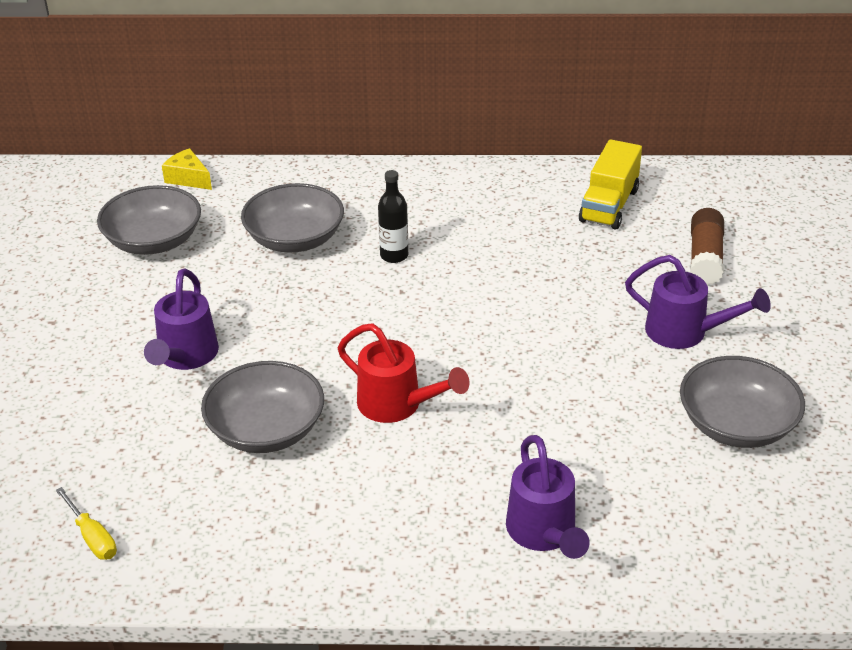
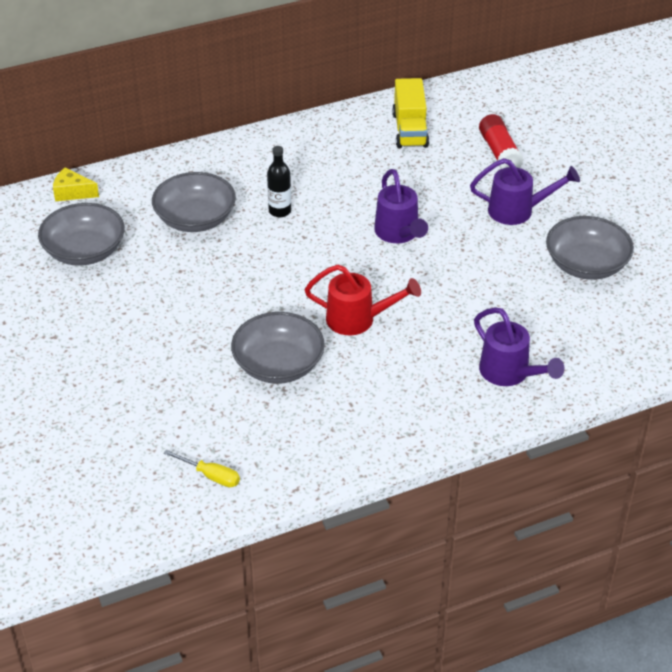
camera: 25 degrees left, 5 degrees up
purple watering can [144,269,219,370] -> purple watering can moved to [374,169,428,243]
brown glue stick [690,208,724,285] -> red glue stick [479,114,523,169]

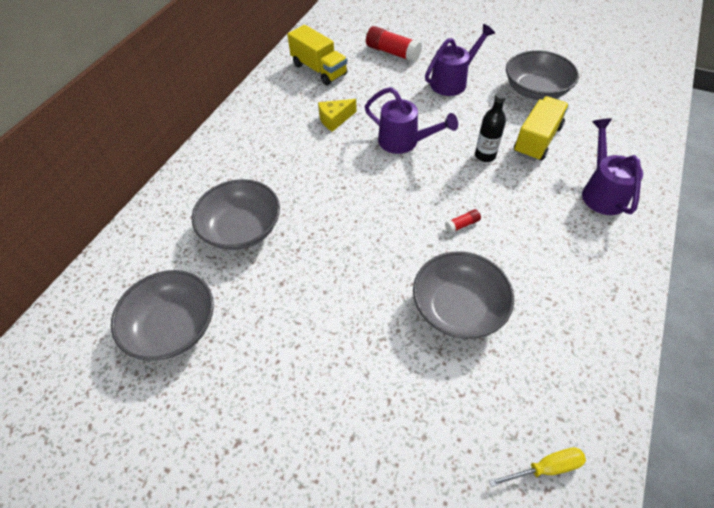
camera: 40 degrees left, 10 degrees up
yellow cheese [53,167,99,202] -> yellow cheese moved to [318,99,357,132]
black bottle [267,146,291,217] -> black bottle moved to [475,92,506,162]
red watering can [305,265,421,335] -> red glue stick [445,209,481,233]
purple watering can [474,307,565,386] -> purple watering can turned 105 degrees counterclockwise [582,118,643,215]
none -> yellow truck [514,96,569,161]

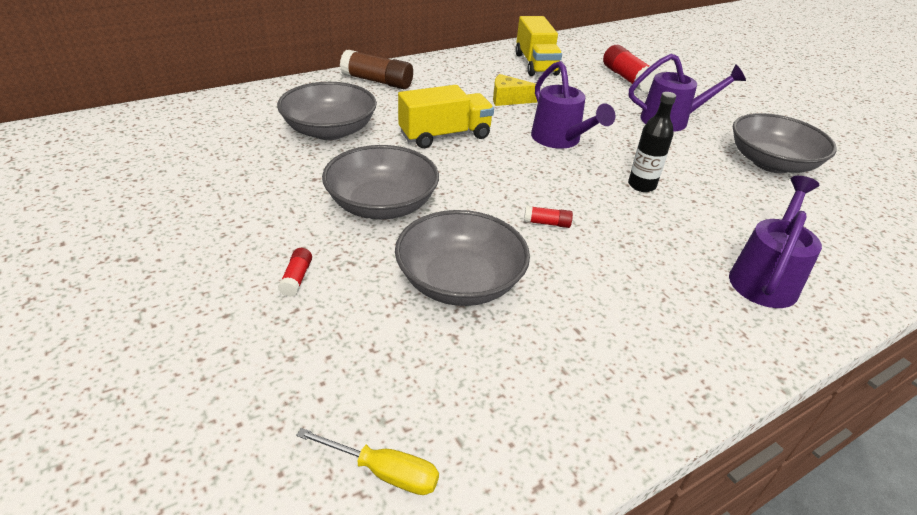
camera: 30 degrees right, 15 degrees down
grey bowl [111,270,214,361] -> grey bowl moved to [322,145,439,219]
yellow truck [514,96,569,161] -> yellow truck moved to [398,85,494,148]
none -> red glue stick [278,248,312,297]
none -> brown glue stick [340,50,413,89]

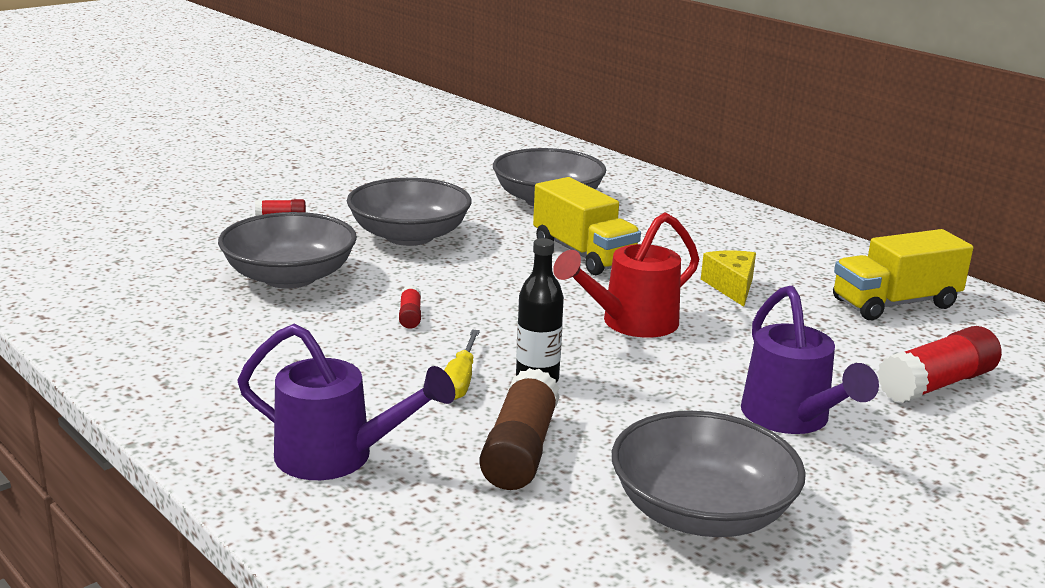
camera: 80 degrees right, 15 degrees down
yellow screwdriver [296,428,439,495] -> yellow screwdriver moved to [444,330,480,400]
brown glue stick [340,50,413,89] -> brown glue stick moved to [479,368,560,490]
purple watering can [531,61,616,149] -> red watering can [553,213,699,338]

